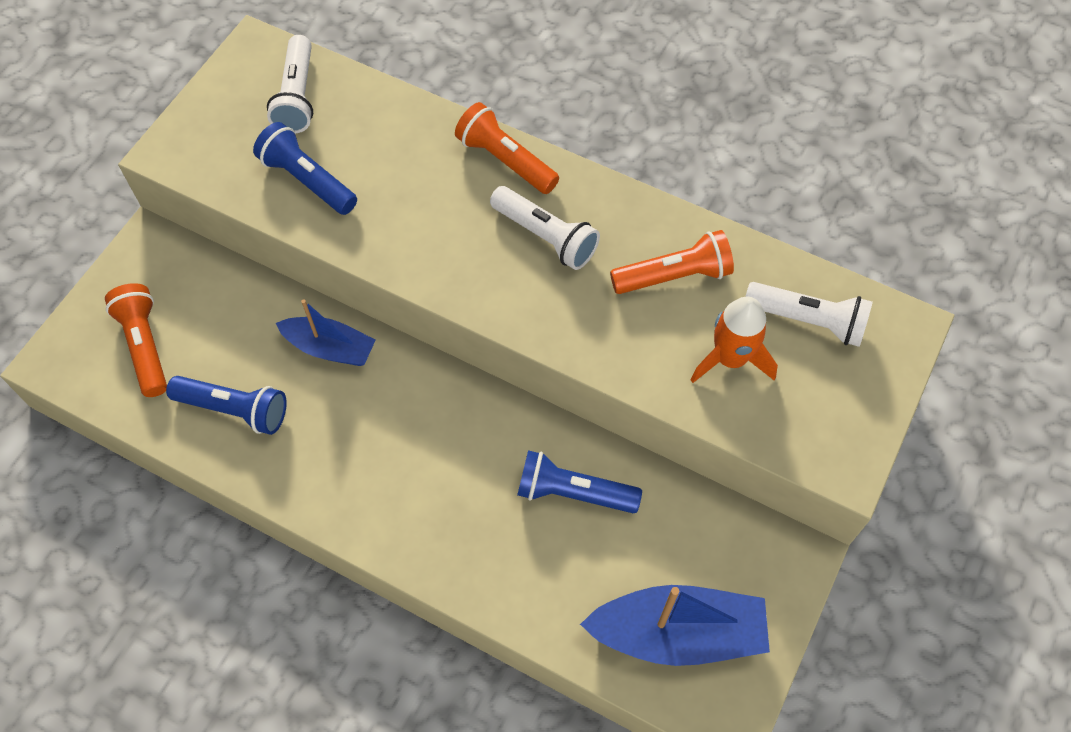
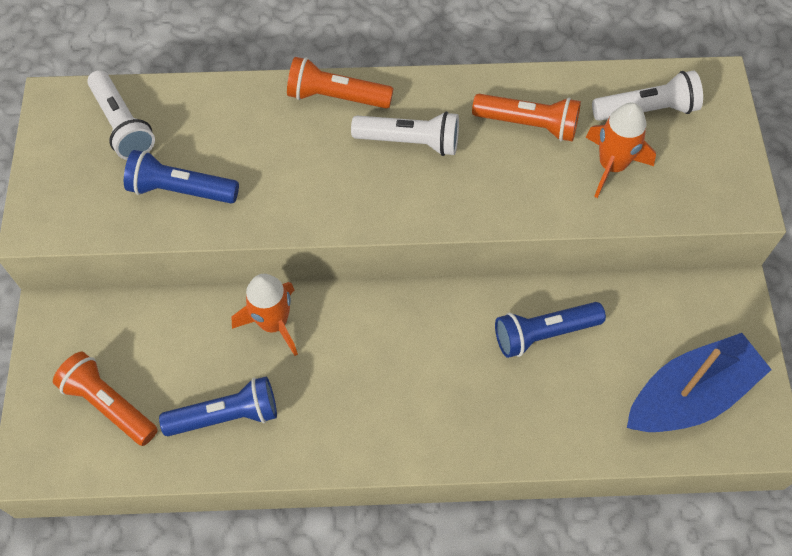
camera: 30 degrees left, 0 degrees up
blue boat [276,299,376,366] -> orange rocket [232,274,298,356]
orange flashlight [610,230,734,294] -> orange flashlight turned 60 degrees clockwise [472,94,581,142]

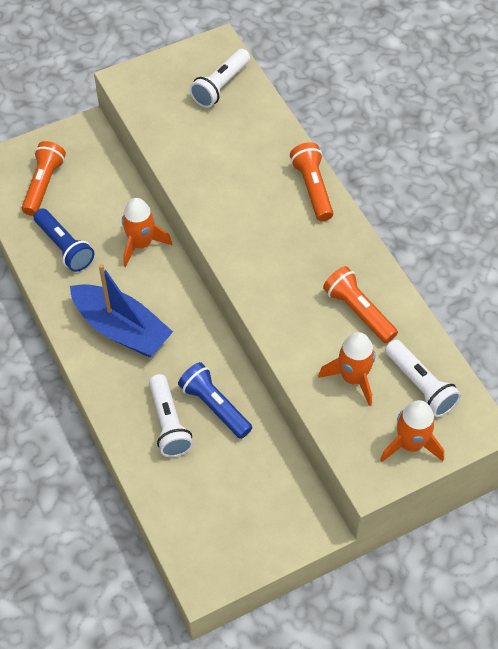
camera: 65 degrees right, 5 degrees down
blue flashlight [124,150,239,203] -> none
white flashlight [351,111,459,156] -> white flashlight moved to [149,374,193,457]
orange flashlight [472,94,581,142] -> orange flashlight turned 150 degrees clockwise [323,266,398,343]
blue boat [627,333,772,432] -> blue boat moved to [70,264,173,357]
none -> orange rocket [380,400,444,462]

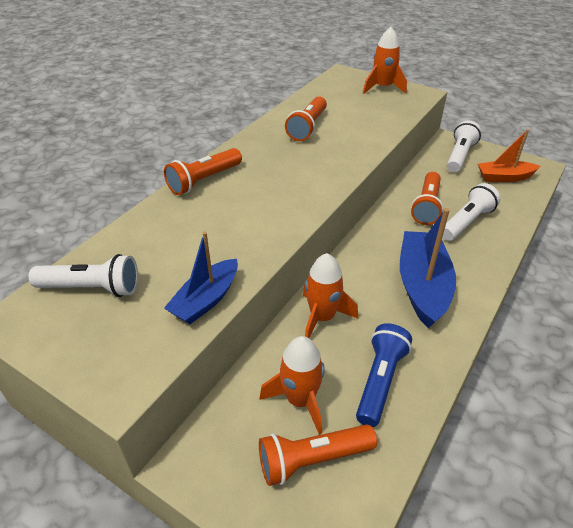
camera: 120 degrees left, 15 degrees down
blue flashlight [178,362,252,439] -> orange flashlight [411,172,443,225]
orange rocket [318,332,375,406] -> orange rocket moved to [259,336,325,435]
white flashlight [385,339,461,417] -> white flashlight moved to [447,120,481,172]
none -> blue boat [164,232,238,324]
none -> orange boat [478,129,541,182]

